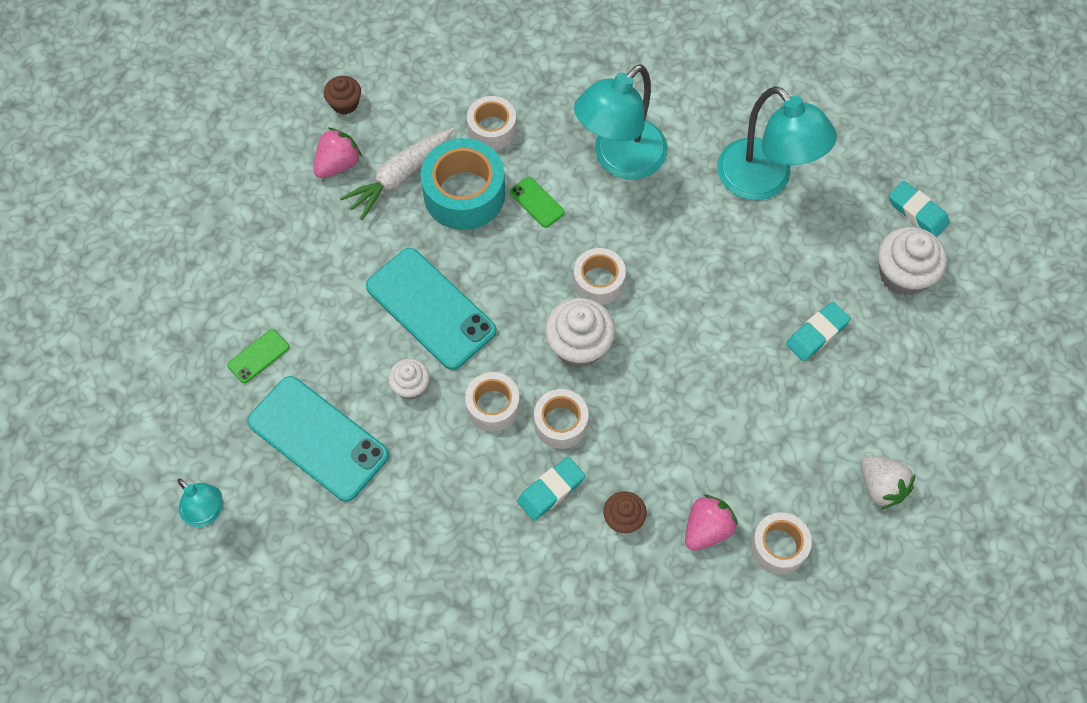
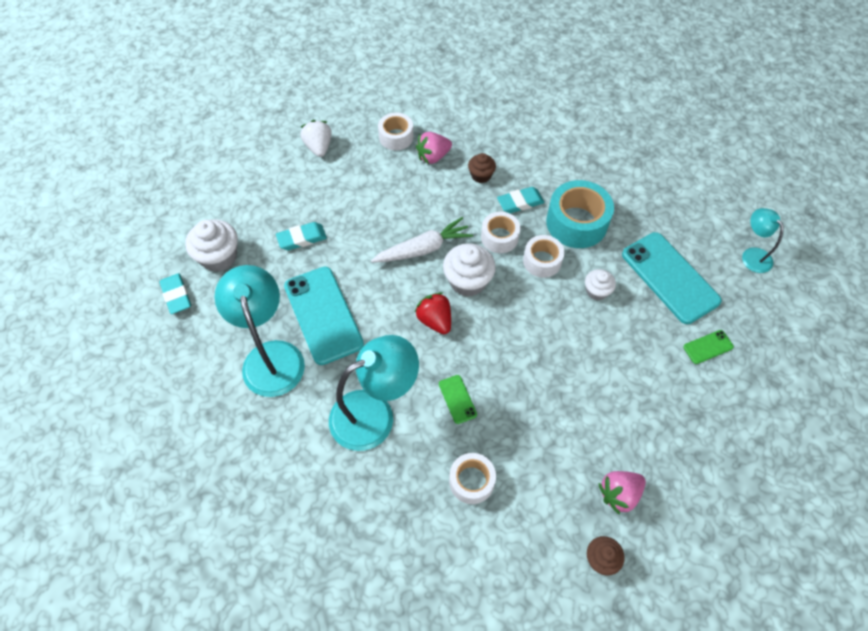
camera: 160 degrees left, 5 degrees down
white carrot [340,128,454,220] -> white carrot moved to [371,217,473,263]
turquoise phone [366,248,496,370] -> turquoise phone moved to [284,267,364,365]
turquoise tape [420,138,505,230] -> turquoise tape moved to [546,180,614,248]
white tape [573,248,626,305] -> red strawberry [415,292,451,334]

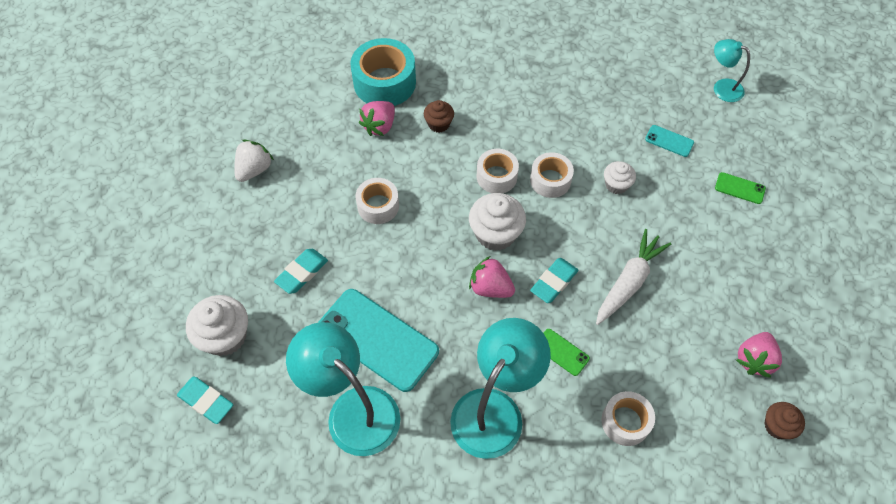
camera: 30 degrees left, 0 degrees up
white strawberry [300,120,332,157] -> white strawberry turned 75 degrees clockwise [234,140,274,182]
white carrot [371,217,473,263] -> white carrot moved to [596,229,671,325]
white tape [378,113,414,150] -> white tape moved to [355,178,399,224]
red strawberry [415,292,451,334] -> pink strawberry [469,256,515,298]
turquoise eraser [497,187,544,213] -> turquoise eraser moved to [530,258,578,303]
turquoise tape [546,180,614,248] -> turquoise tape moved to [350,38,416,106]
turquoise phone [622,232,722,324] -> turquoise phone [645,125,694,157], size x0.44
green phone [683,330,734,364] -> green phone turned 75 degrees clockwise [715,172,766,204]

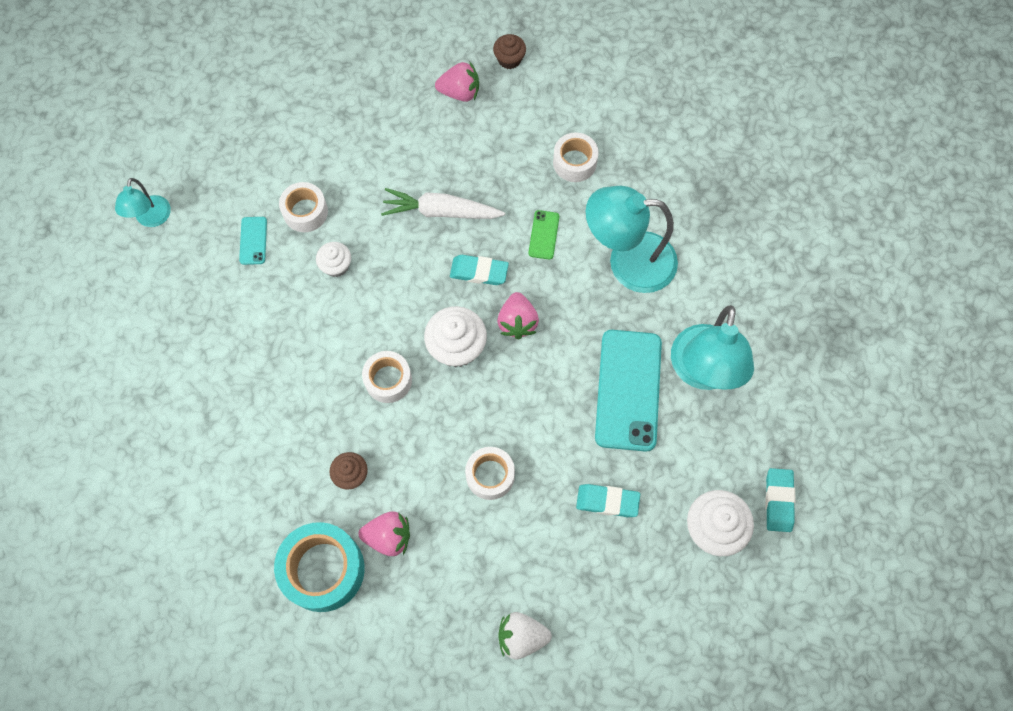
camera: 120 degrees left, 10 degrees up
white tape [530,152,574,198] -> white tape moved to [279,182,328,232]
green phone [715,172,766,204] -> none

